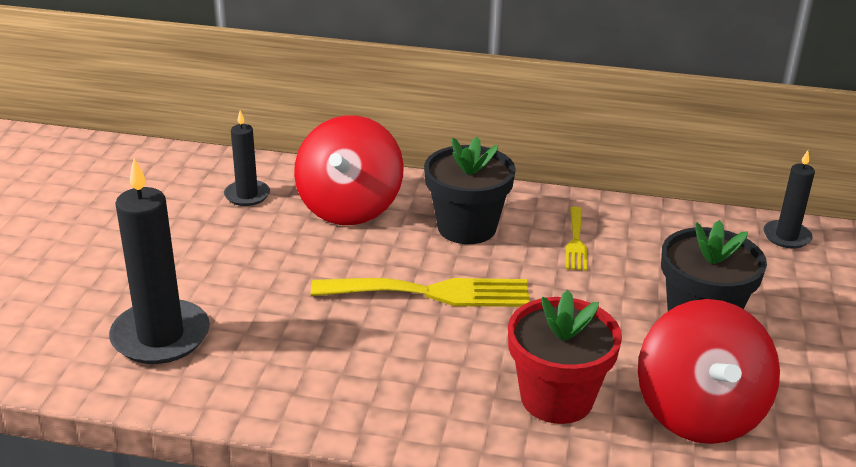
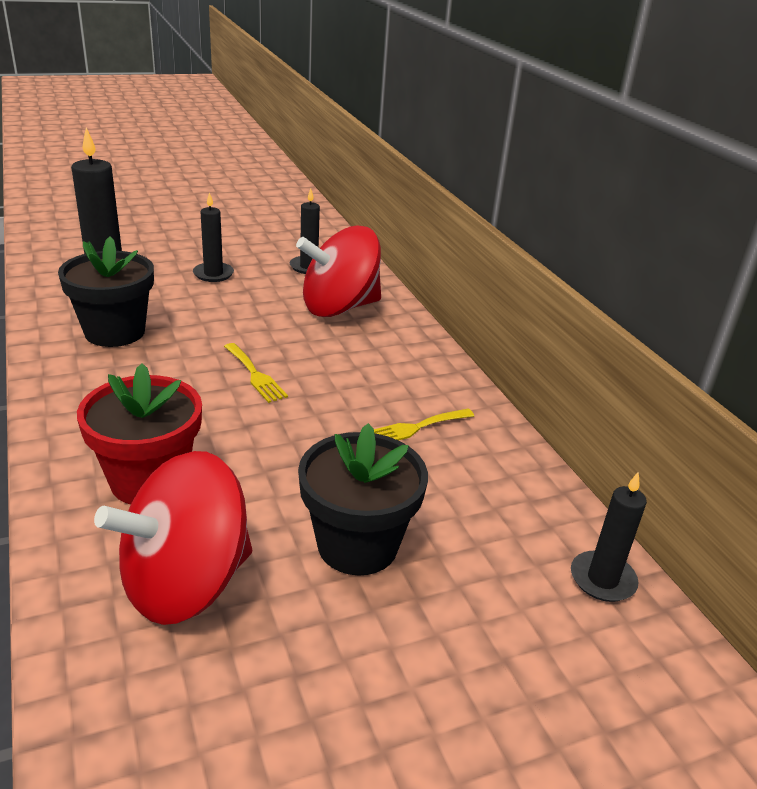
camera: 55 degrees right, 0 degrees up
yellow fork [311,278,530,307] -> yellow fork [224,343,288,403], size x0.54
black flower pot [424,137,516,244] -> black flower pot moved to [58,236,154,347]
none -> black candle [193,192,234,282]

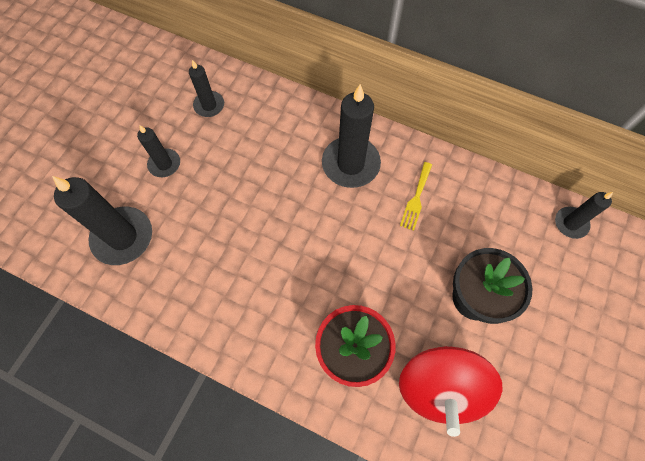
camera: 40 degrees left, 35 degrees up
black flower pot [58,236,154,347] -> none
yellow fork [224,343,288,403] -> none
red spinning top [296,226,381,317] -> none
none -> black candle [322,84,381,188]

